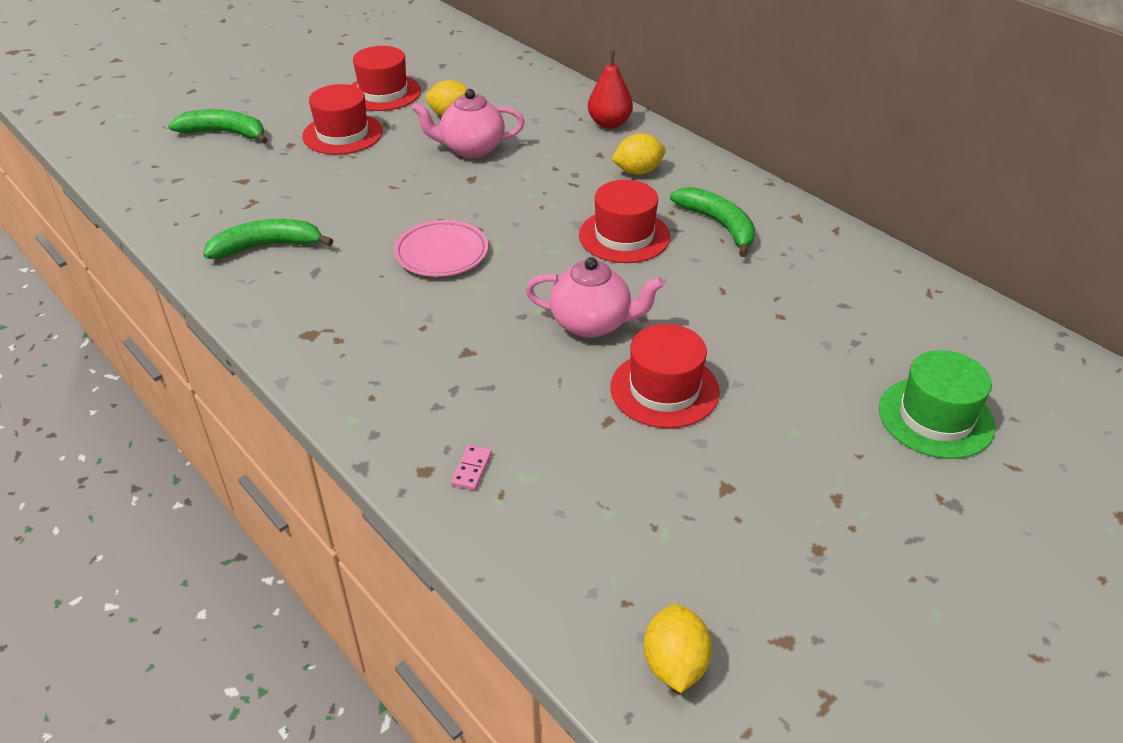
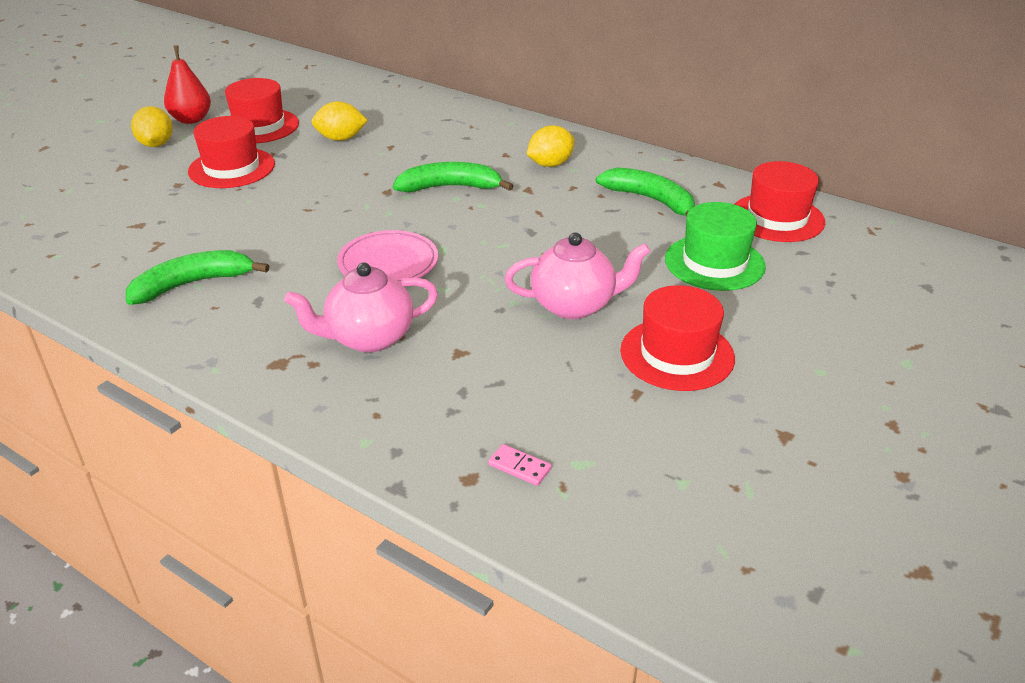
camera: 15 degrees left, 5 degrees down
green banana [168,109,268,144] -> green banana moved to [393,162,513,192]
pink teapot [412,89,525,158] -> pink teapot moved to [284,262,438,352]
pink domino [451,445,492,490] -> pink domino turned 60 degrees counterclockwise [488,444,552,486]
red hat [579,180,670,263] -> red hat moved to [735,161,825,242]
red pear [588,51,633,129] -> red pear moved to [164,45,211,124]
yellow lemon [644,604,712,693] -> yellow lemon moved to [131,106,173,147]
green hat [879,350,995,459] -> green hat moved to [665,202,766,291]

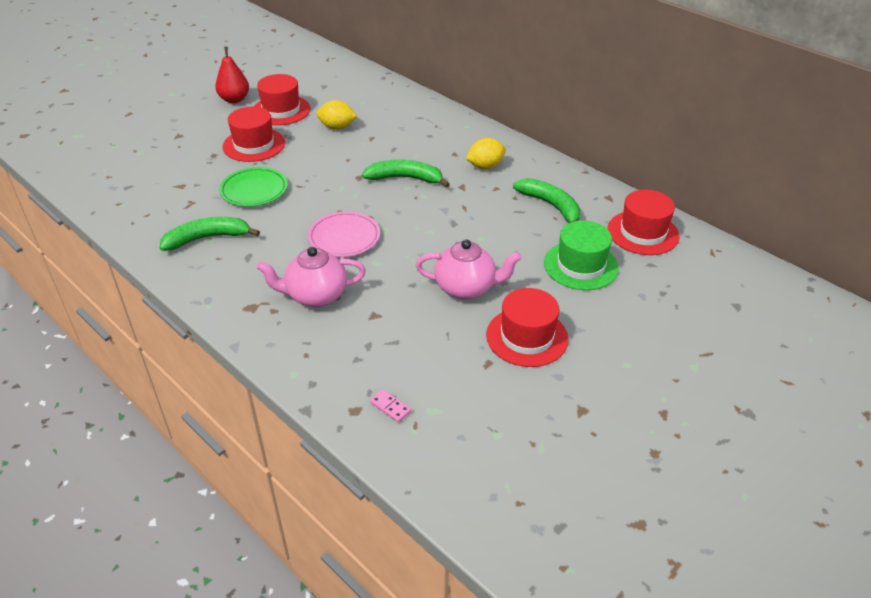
camera: 10 degrees right, 5 degrees up
yellow lemon [131,106,173,147] -> none
none -> green plate [219,167,288,207]

